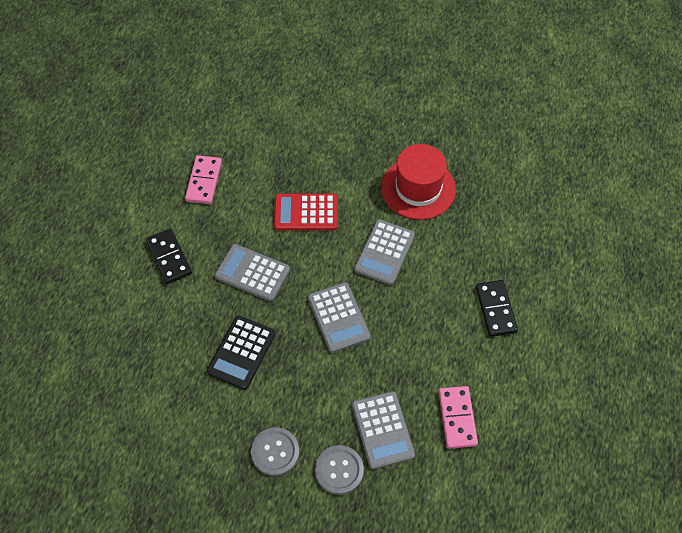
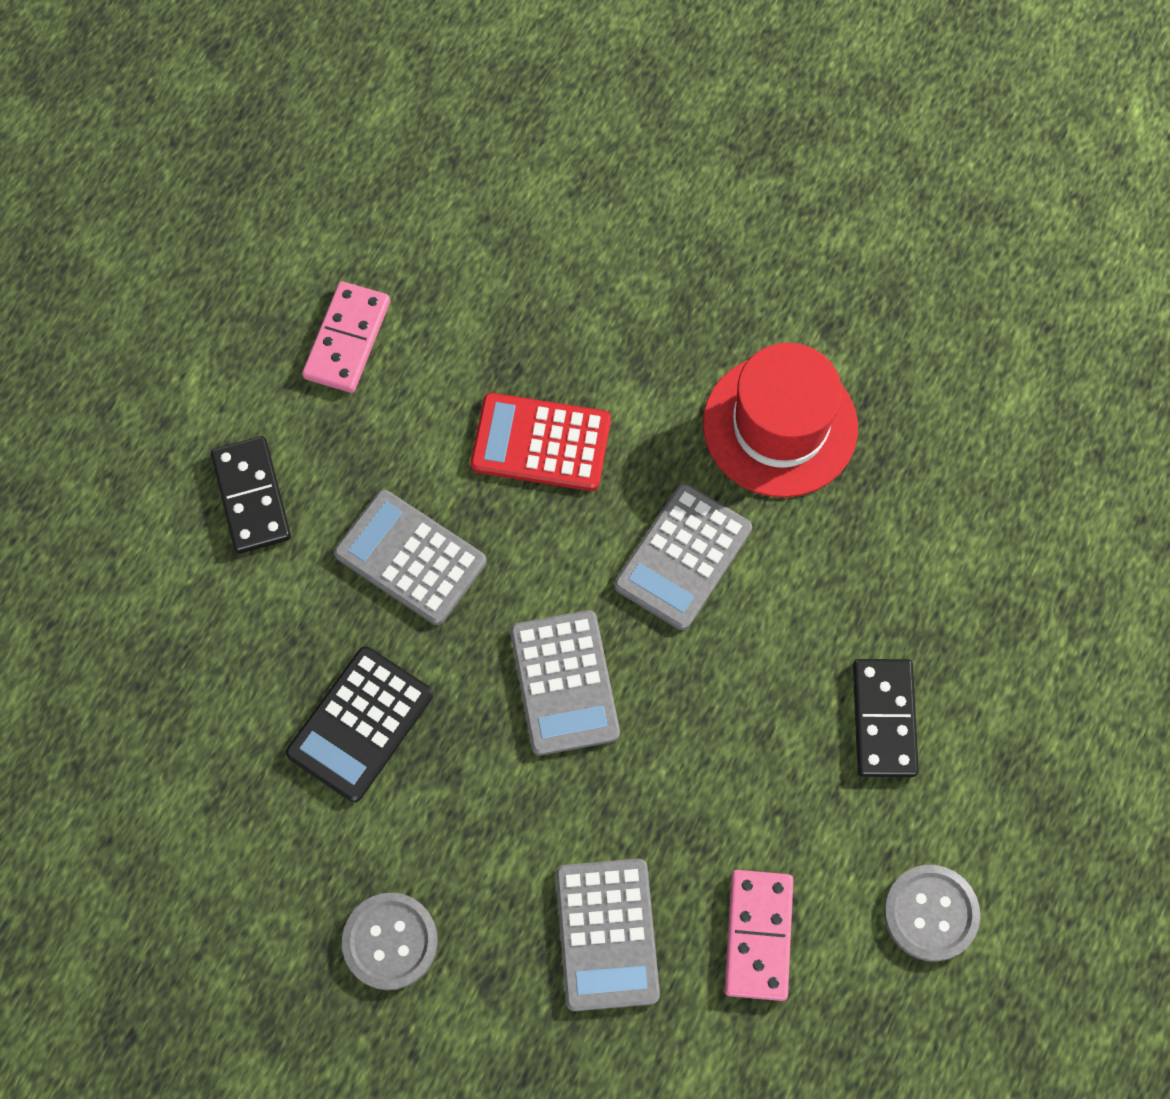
camera: 10 degrees right, 10 degrees up
grey button [315,445,364,495] -> grey button moved to [884,865,980,961]

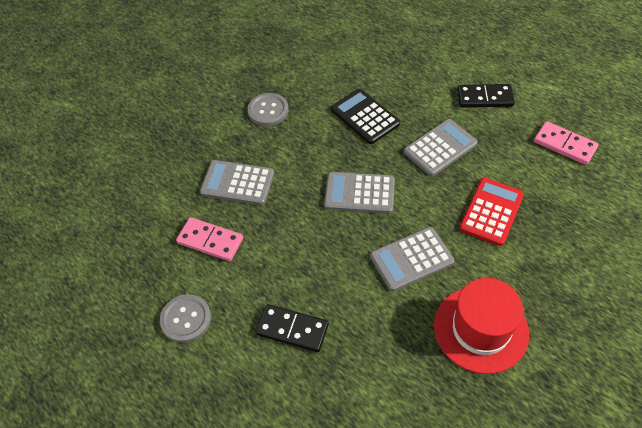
camera: 110 degrees right, 15 degrees down
grey calculator [614,483,752,630] -> grey calculator turned 75 degrees counterclockwise [370,227,454,291]

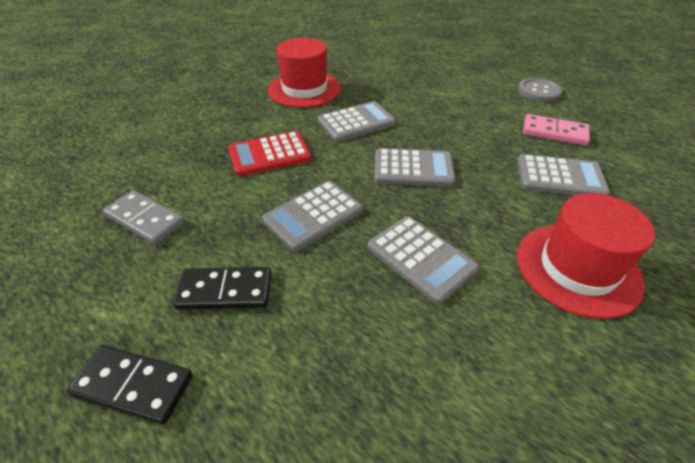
camera: 175 degrees right, 10 degrees down
grey button [247,93,289,126] -> red hat [517,193,655,319]
black domino [256,304,329,352] -> black domino moved to [67,345,192,425]
black calculator [331,89,400,144] -> grey calculator [368,216,479,304]
red calculator [459,178,524,246] -> red calculator turned 45 degrees clockwise [228,131,311,176]
pink domino [534,121,599,165] -> grey domino [103,190,185,245]

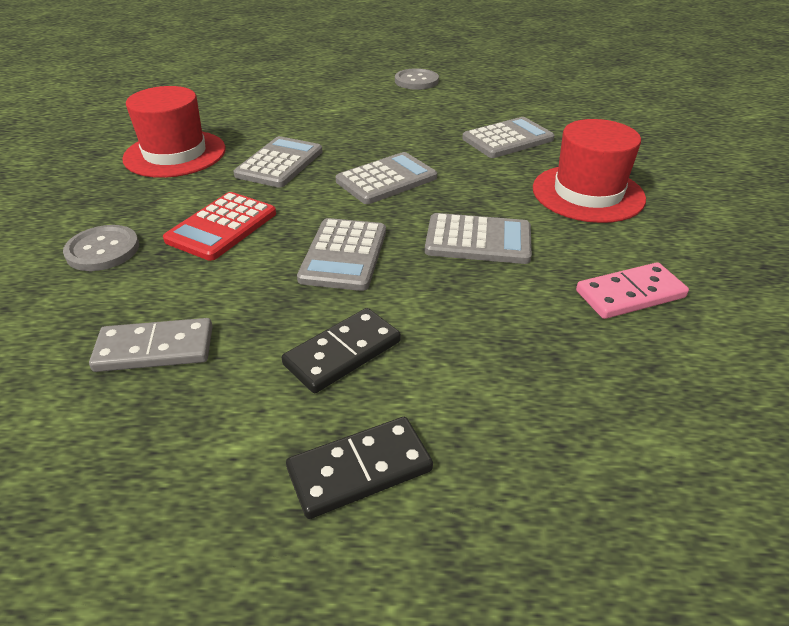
camera: 40 degrees left, 5 degrees down
pink domino [523,114,590,145] -> pink domino moved to [576,262,689,319]
none -> grey button [63,225,139,271]

